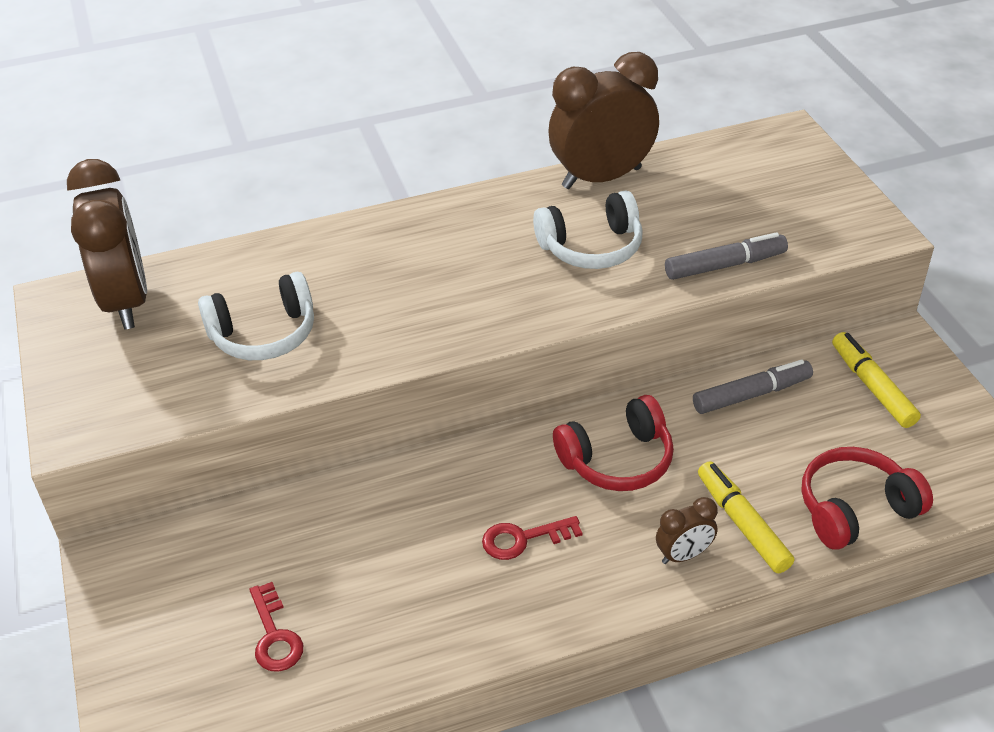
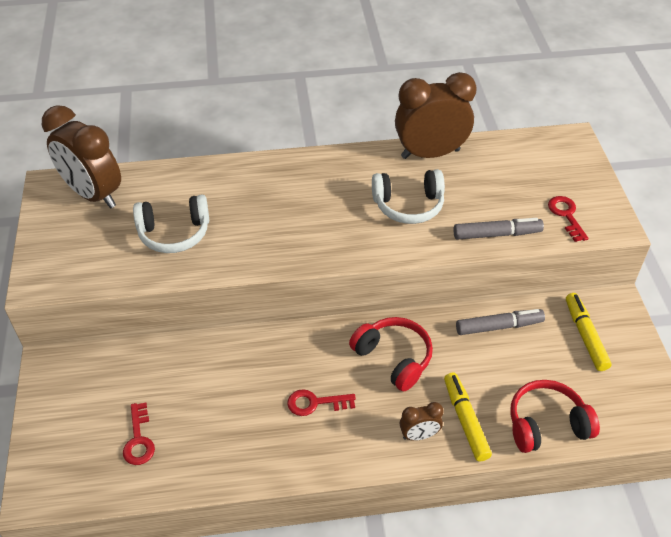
camera: 10 degrees right, 5 degrees up
brown clock [67,159,147,329] -> brown clock turned 135 degrees clockwise [42,105,121,208]
red headphones [553,395,674,491] -> red headphones turned 120 degrees counterclockwise [349,317,433,391]
none -> red key [548,196,589,242]

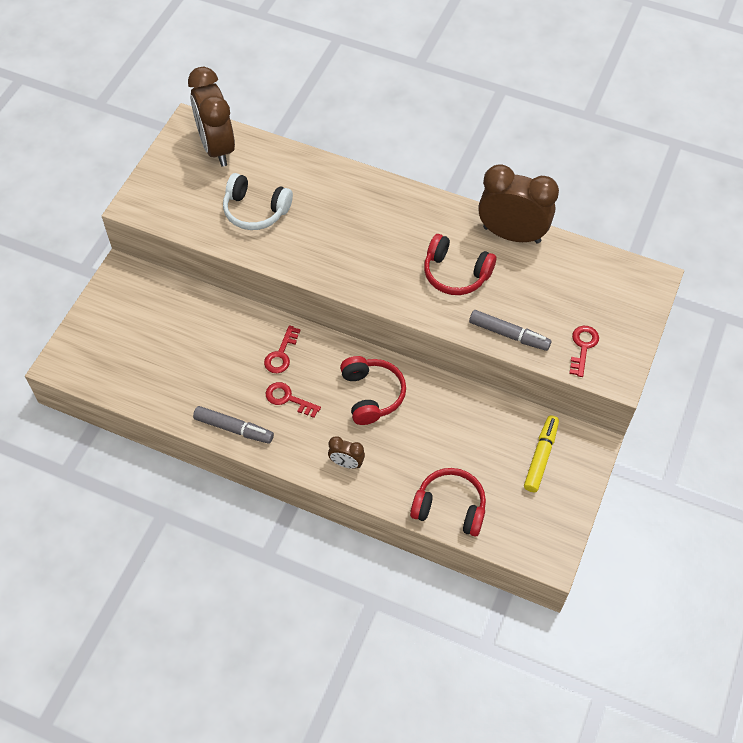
camera: 30 degrees right, 10 degrees up
red key [123,403,155,465] -> red key moved to [264,325,301,373]
white headphones [372,169,445,224] -> red headphones [424,234,496,295]
yellow marker [444,373,492,462] -> none
grey marker [456,309,545,335] -> grey marker moved to [193,406,274,444]

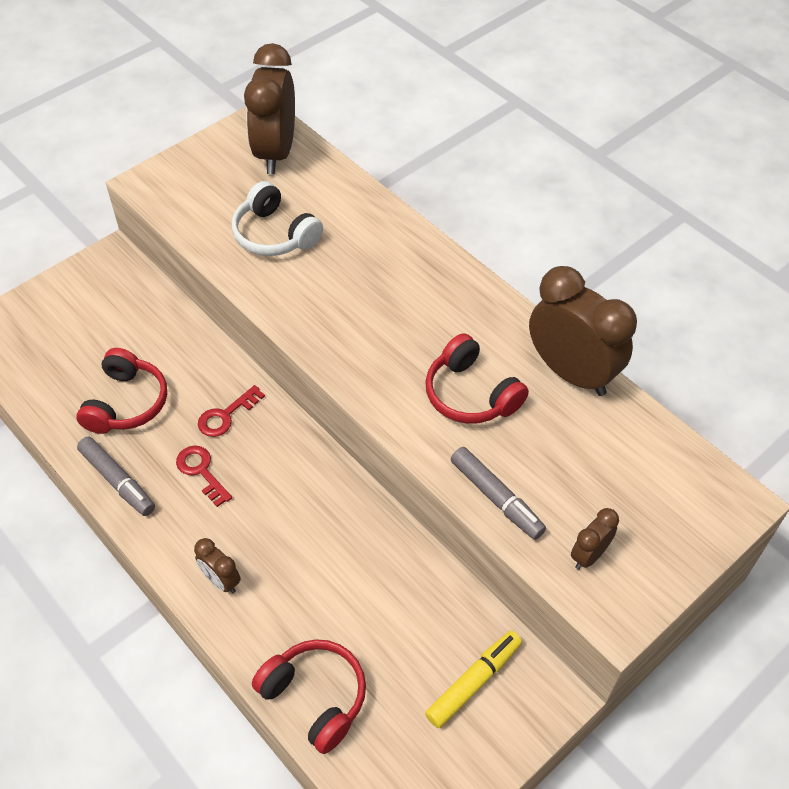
camera: 25 degrees right, 5 degrees down
red headphones [340,356,406,425] -> red headphones moved to [76,348,167,434]
red key [569,326,599,377] -> brown clock [571,508,619,570]

